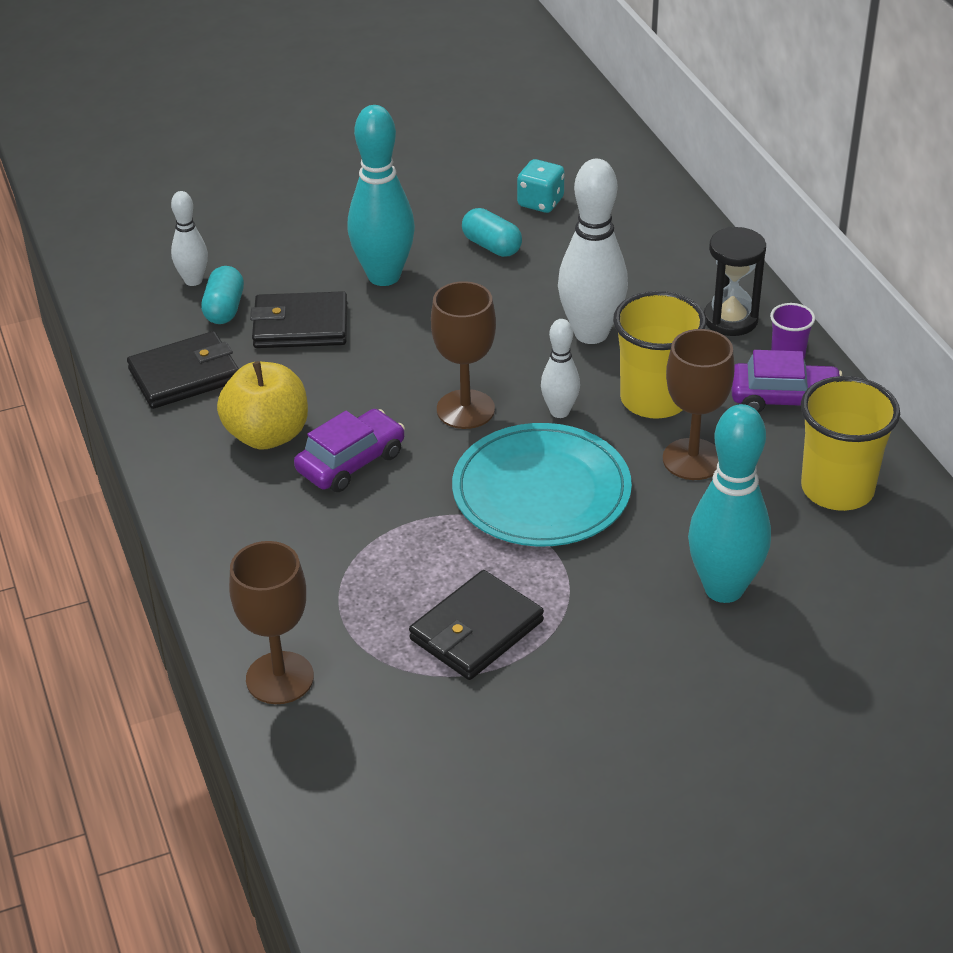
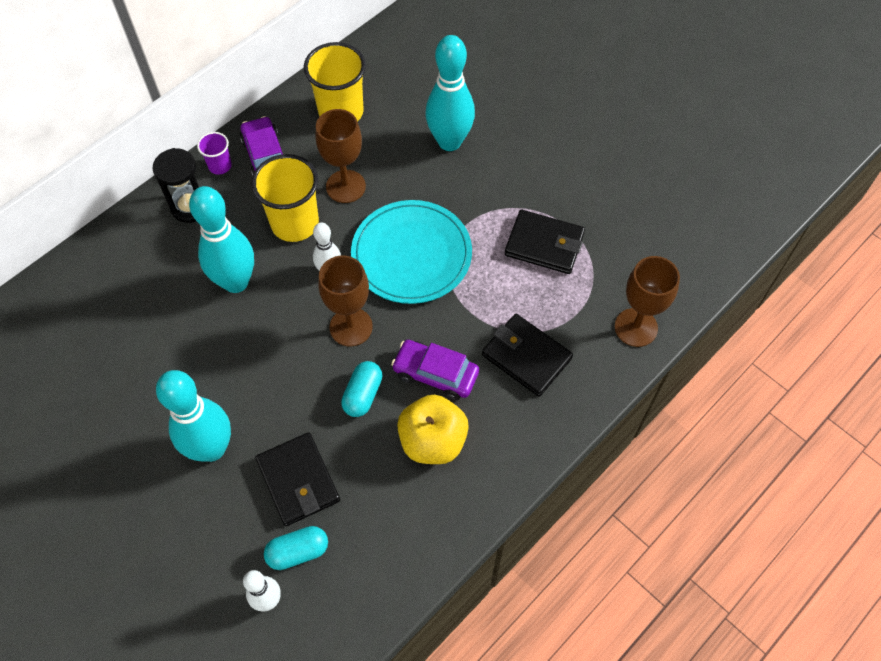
camera: 115 degrees left, 20 degrees up
black wallet [127,331,239,409] -> black wallet moved to [482,314,573,397]
turquoise capsule [462,208,522,257] -> turquoise capsule moved to [341,361,382,417]
turquoise dice [517,159,564,213] -> none
white bowling pin [558,159,628,344] -> turquoise bowling pin [189,186,254,293]

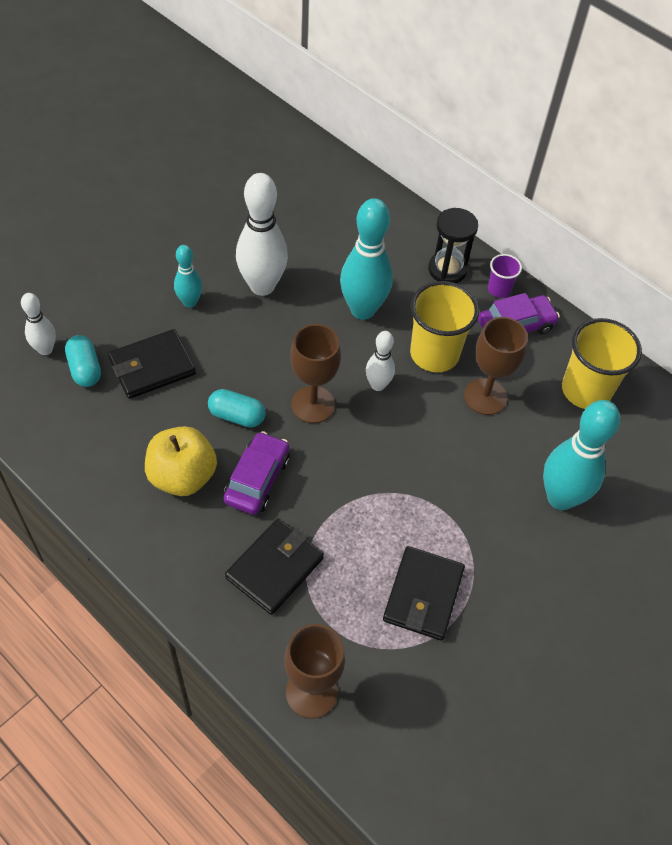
camera: 85 degrees right, 5 degrees down
turquoise bowling pin [156,370,231,462] -> turquoise bowling pin [174,245,202,308], size x0.54
turquoise plate [351,200,472,304] -> none
none -> white bowling pin [236,173,288,296]

